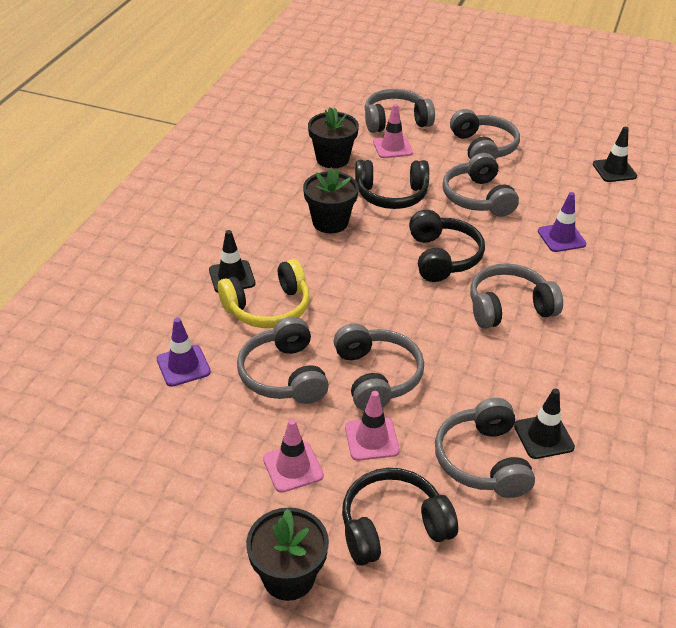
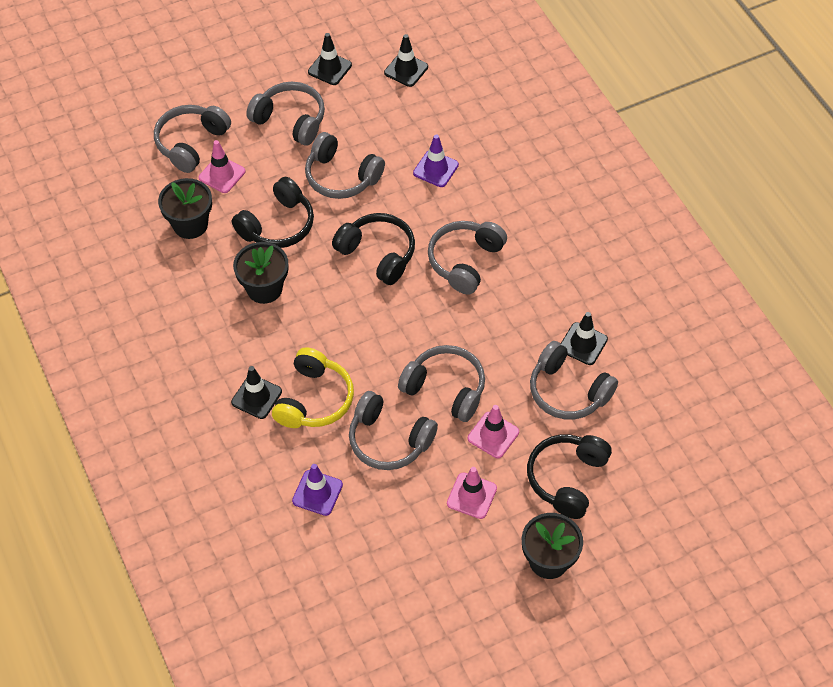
camera: 45 degrees left, 15 degrees up
none -> black traffic cone [308,33,352,85]

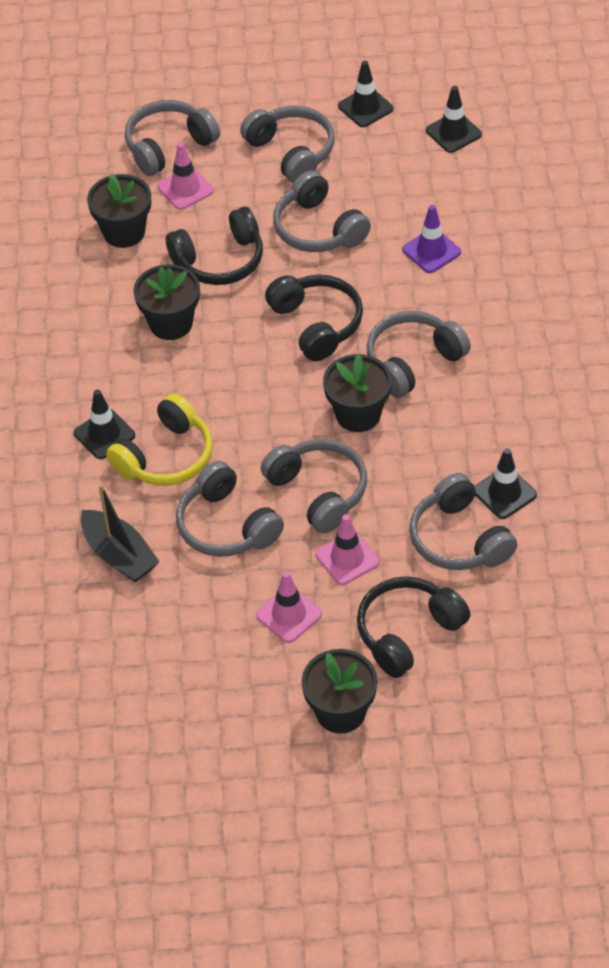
camera: 25 degrees right, 5 degrees down
purple traffic cone [292,464,343,516] -> black boat [81,484,160,583]
none -> black flower pot [323,354,392,432]

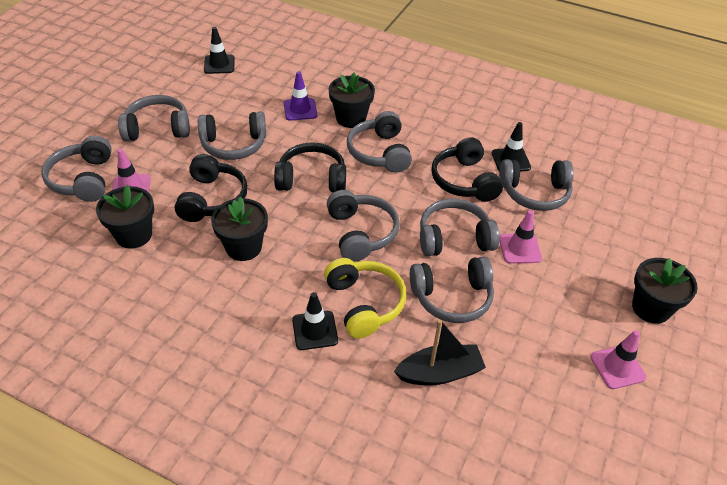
camera: 65 degrees left, 5 degrees down
pink traffic cone [256,571,322,643] -> pink traffic cone moved to [591,330,646,389]
black flower pot [323,354,392,432] -> black flower pot moved to [328,73,375,128]
black traffic cone [338,61,393,127] -> none
black headphones [357,576,470,678] -> black headphones moved to [431,137,503,202]
none -> grey headphones [327,190,400,262]

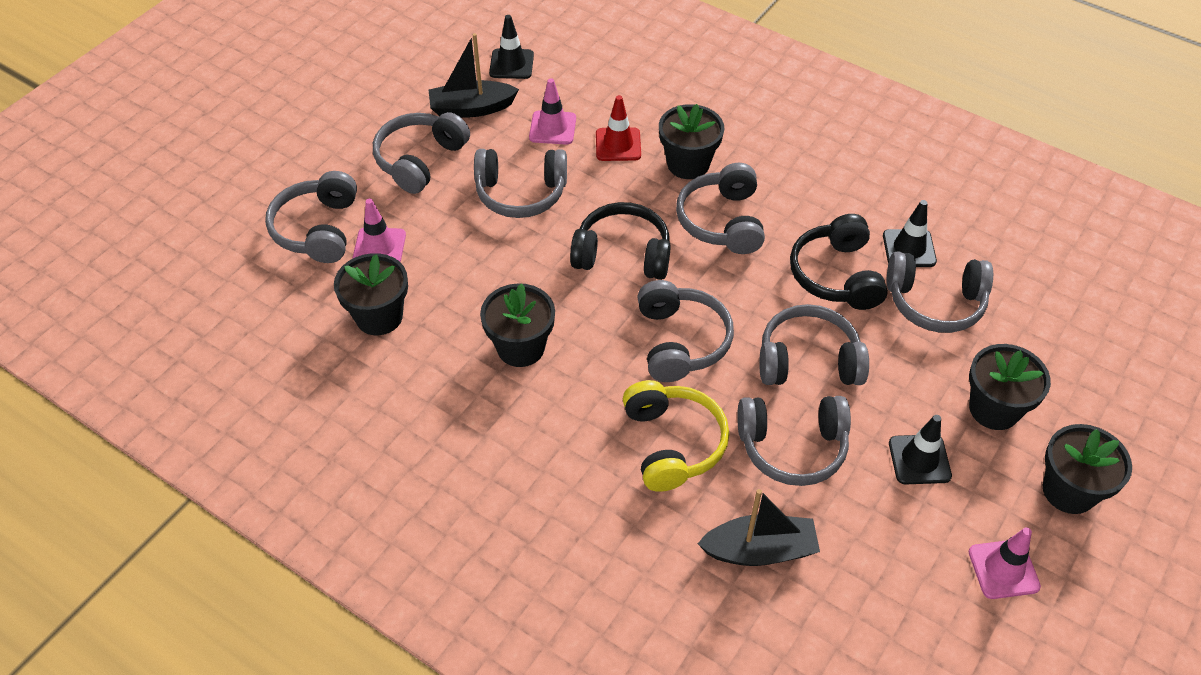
camera: 10 degrees right, 5 degrees up
grey headphones [118,95,190,141] -> grey headphones turned 60 degrees counterclockwise [373,112,470,194]
black headphones [175,154,248,222] -> none
purple traffic cone [284,71,317,121] -> red traffic cone [596,95,641,161]
black traffic cone [292,292,338,350] -> black traffic cone moved to [889,415,952,485]
pink traffic cone [499,210,542,264] -> pink traffic cone moved to [529,78,576,145]
none -> black boat [429,33,519,118]
none -> black flower pot [969,344,1051,430]

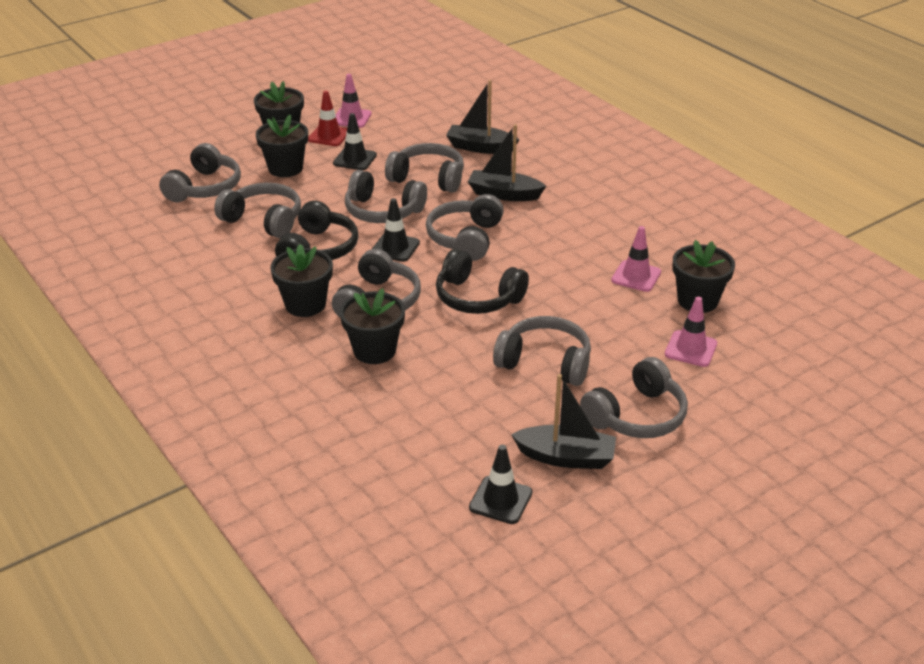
camera: 160 degrees left, 15 degrees down
grey headphones [265,171,357,263] -> grey headphones moved to [159,143,241,202]
black flower pot [480,283,555,367] -> black flower pot moved to [270,244,333,317]
pink traffic cone [529,78,576,145] -> pink traffic cone moved to [611,226,661,292]
red traffic cone [596,95,641,161] -> red traffic cone moved to [308,91,347,146]
yellow headphones [623,380,729,492] -> black boat [468,124,546,201]
black traffic cone [883,200,937,267] -> black traffic cone moved to [372,198,420,262]

